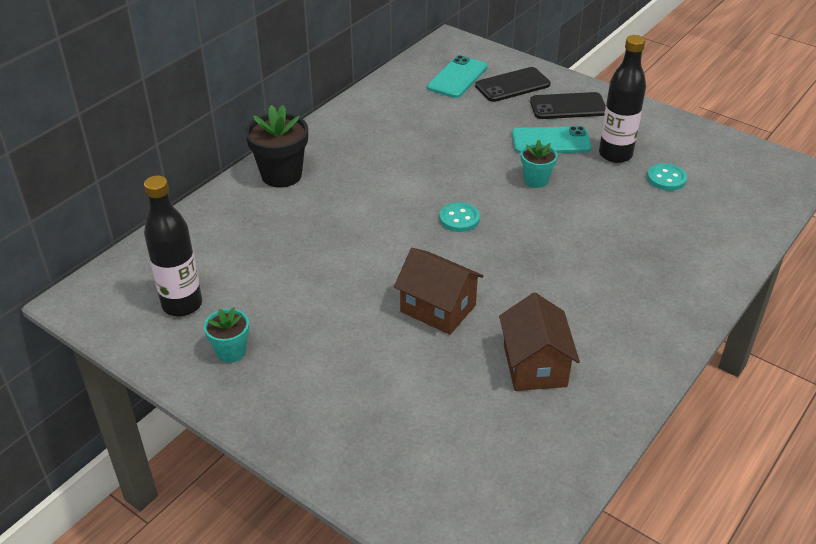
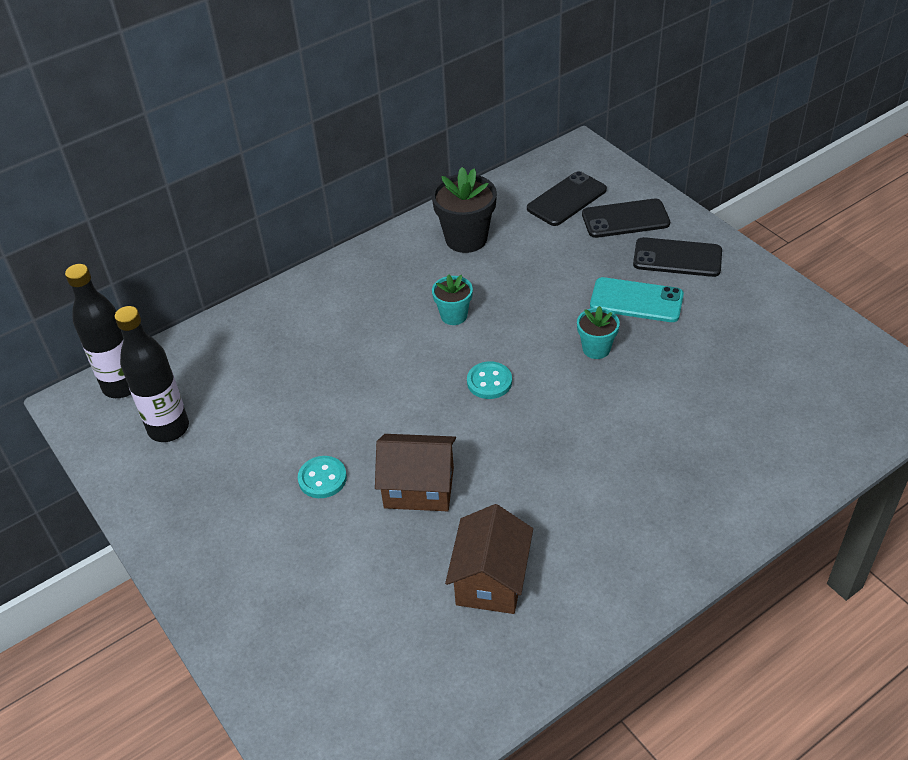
camera: 20 degrees right, 5 degrees up
turquoise flower pot [204,307,249,363] -> turquoise flower pot moved to [432,274,473,325]
black flower pot [245,105,308,188] -> black flower pot moved to [431,167,497,253]
brown house [394,248,484,335] -> brown house turned 45 degrees counterclockwise [375,434,456,511]
turquoise phone [427,55,487,98] -> black phone [527,171,607,226]
black bottle [599,35,646,163] -> black bottle moved to [65,264,131,398]
turquoise button [647,163,687,191] -> turquoise button moved to [298,456,347,498]

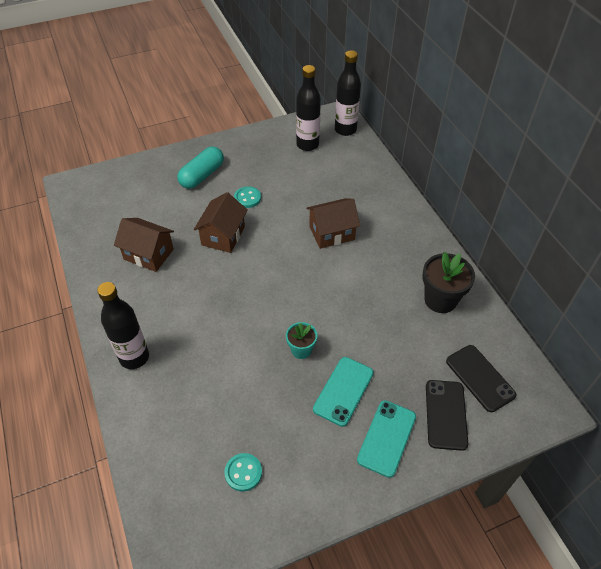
camera: 100 degrees right, 5 degrees up
turquoise flower pot [432,274,473,325] -> none
turquoise button [467,362,512,399] -> turquoise button moved to [224,453,262,492]
black phone [633,237,722,277] -> turquoise phone [357,400,416,478]
none -> black bottle [97,282,149,369]
none -> turquoise capsule [177,146,224,189]
none -> brown house [306,198,360,249]

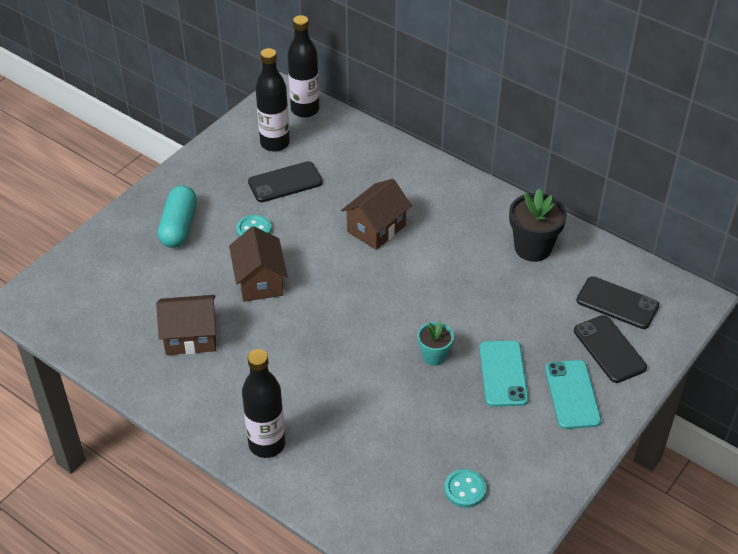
camera: 30 degrees left, 5 degrees down
none -> black phone [248,161,323,202]

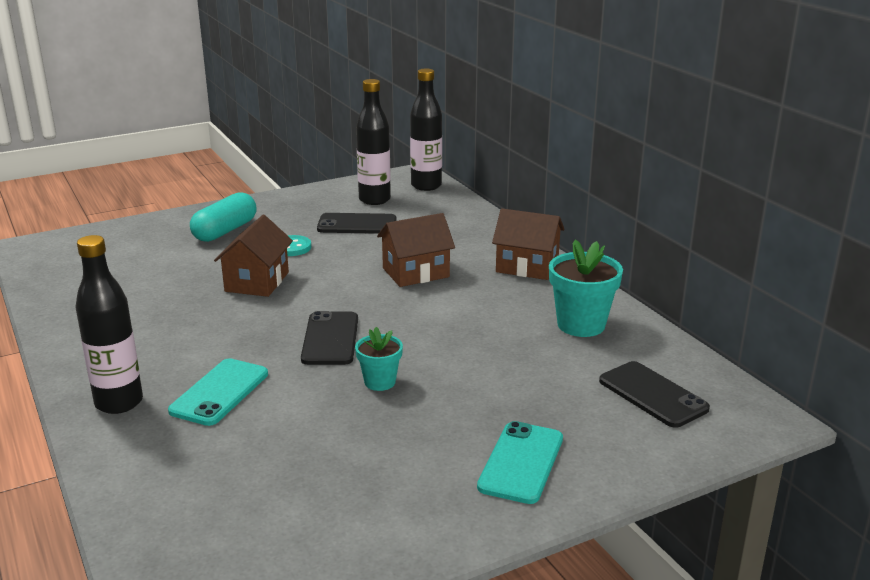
camera: 25 degrees right, 20 degrees down
brown house [156,295,216,355] -> brown house moved to [492,208,565,280]
turquoise button [444,469,486,508] -> none
turquoise phone [479,340,528,407] -> turquoise phone moved to [168,358,268,426]
black flower pot [509,188,567,262] -> turquoise flower pot [549,240,623,337]
black phone [574,315,647,383] -> black phone moved to [301,311,358,365]

